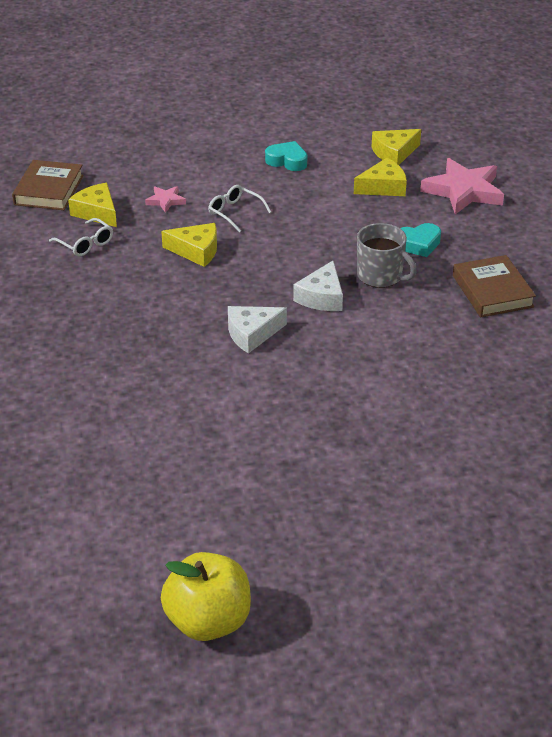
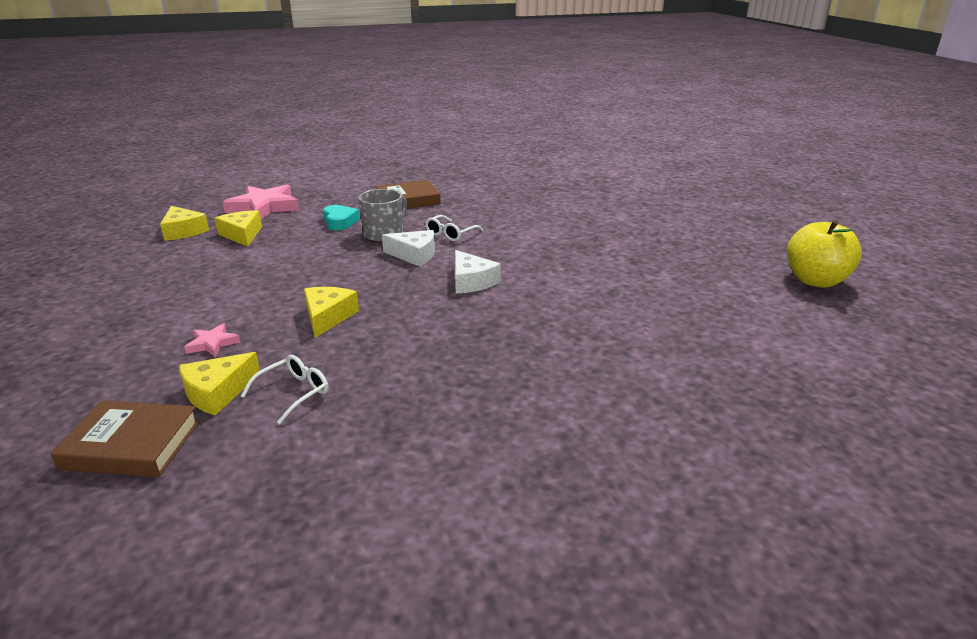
camera: 95 degrees left, 10 degrees down
white glasses [208,185,271,232] -> white glasses moved to [425,215,483,241]
turquoise heart [265,141,307,171] -> none

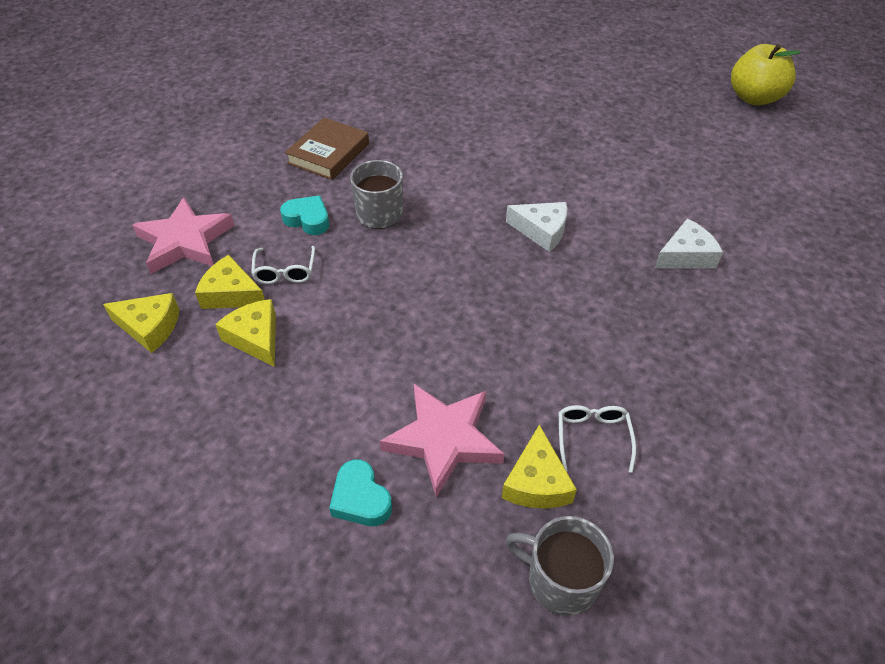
camera: 40 degrees left, 20 degrees up
brown book [50,400,199,477] -> grey mug [505,516,614,616]
pink star [184,323,240,357] -> pink star [380,384,504,497], size x2.08
yellow cheese [304,287,359,338] -> yellow cheese moved to [215,299,276,367]
white cheese [382,230,435,266] -> white cheese moved to [655,218,723,269]
white glasses [425,215,483,241] -> white glasses moved to [251,246,315,284]
none -> turquoise heart [329,459,392,526]

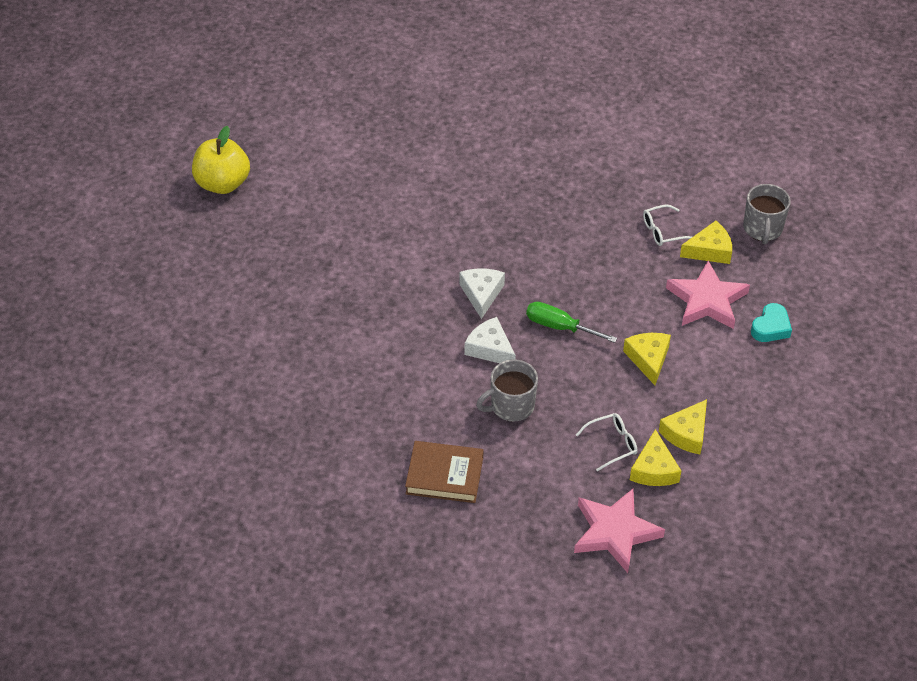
camera: 110 degrees left, 0 degrees up
yellow cheese [103,293,179,353] -> yellow cheese moved to [623,333,671,385]
turquoise heart [280,196,329,235] -> none
white cheese [655,218,723,269] -> white cheese moved to [465,317,516,363]
none -> green screwdriver [526,302,617,343]

